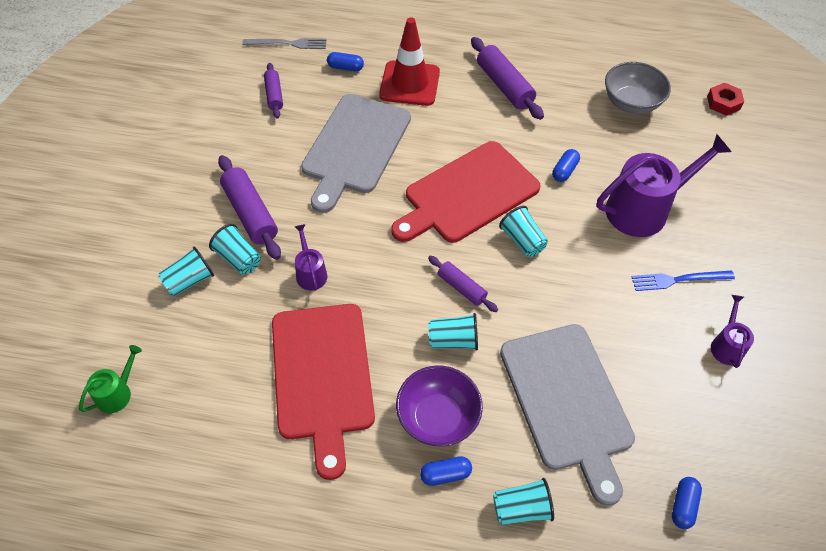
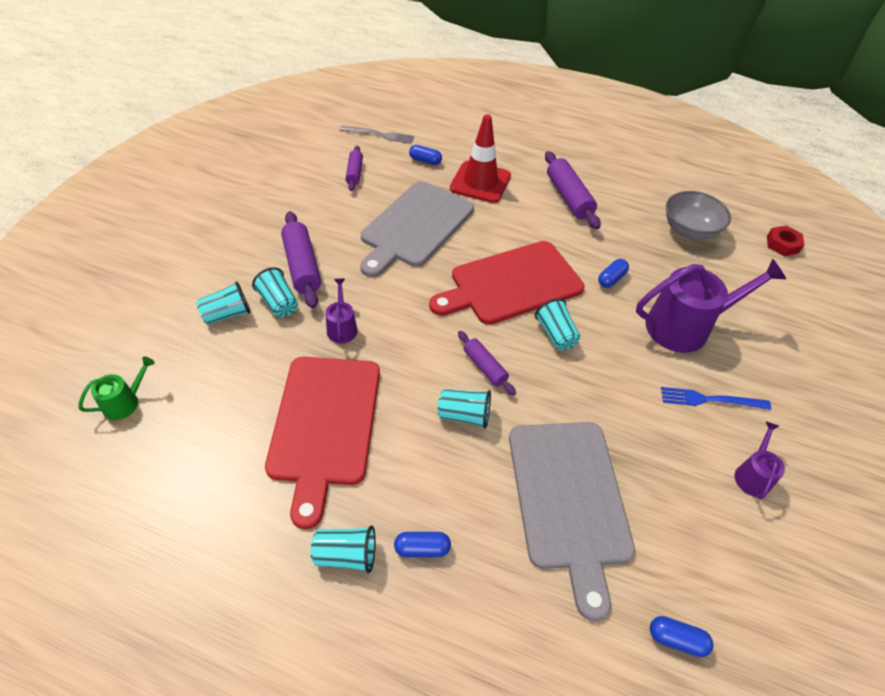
camera: 10 degrees right, 5 degrees down
purple bowl [396,366,483,446] -> none
turquoise cup [493,478,554,525] -> turquoise cup moved to [311,525,376,573]
blue capsule [672,477,702,529] -> blue capsule turned 75 degrees clockwise [650,616,713,657]

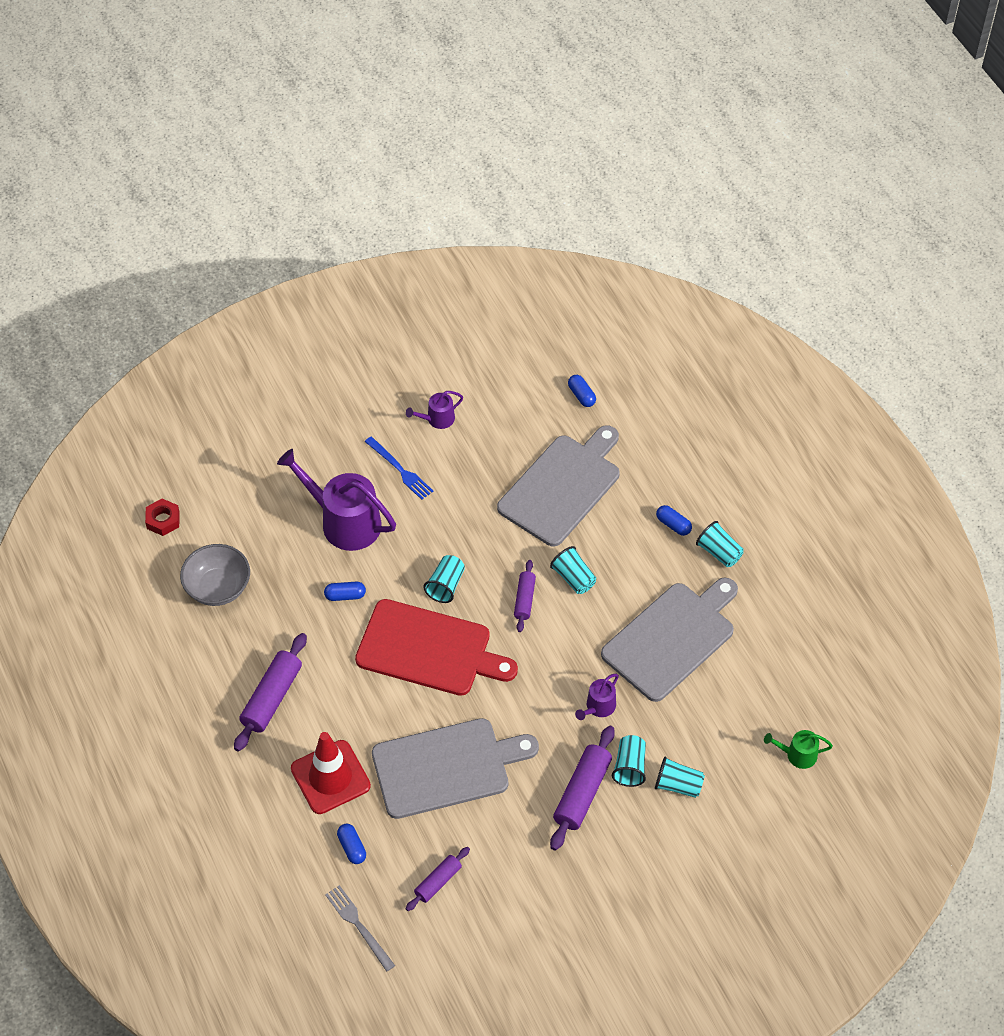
camera: 135 degrees left, 5 degrees up
red cutting board [265,357,380,529] -> grey cutting board [601,578,738,702]

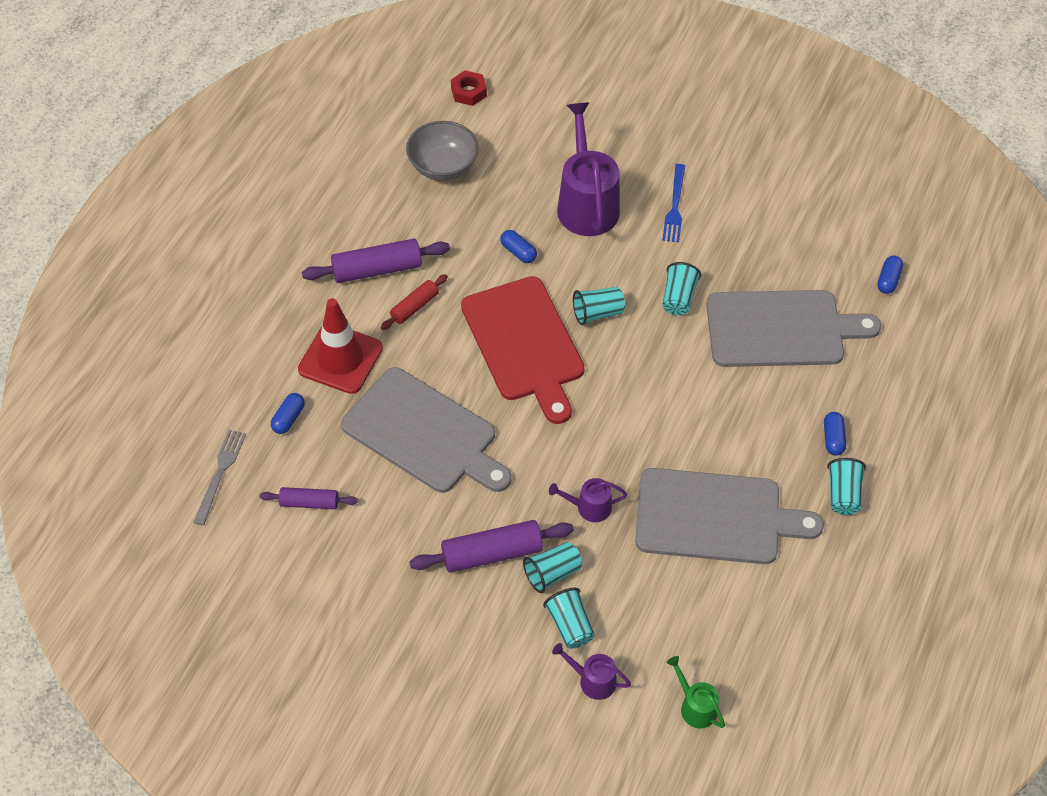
camera: 50 degrees right, 0 degrees up
purple watering can [406,391,463,429] -> purple watering can moved to [552,643,631,700]
purple rolling pin [514,560,536,632] -> none
turquoise cup [550,546,596,594] -> turquoise cup moved to [662,262,701,315]
none -> red rolling pin [380,274,448,330]

